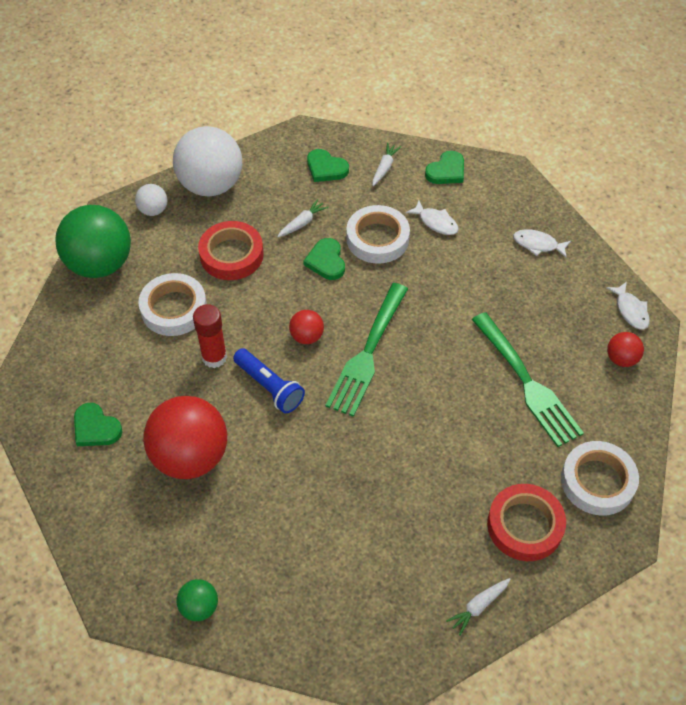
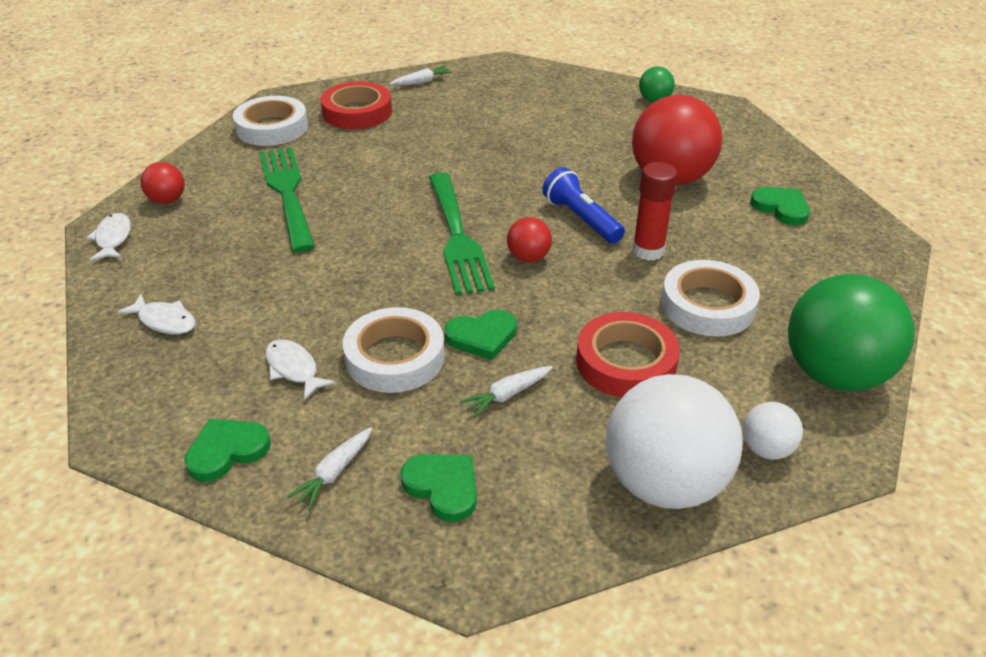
camera: 170 degrees left, 15 degrees down
green heart [303,238,345,280] -> green heart turned 75 degrees clockwise [445,310,517,360]
green fork [326,283,408,417] -> green fork turned 135 degrees clockwise [429,173,495,295]

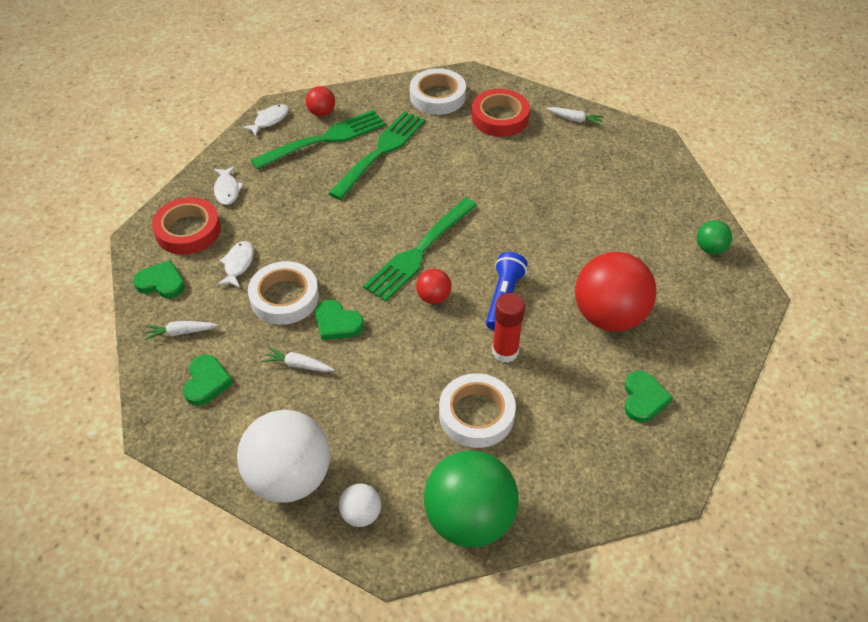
camera: 50 degrees right, 10 degrees up
red tape [576,312,680,397] -> red tape moved to [152,197,221,255]
none -> green fork [251,110,386,169]

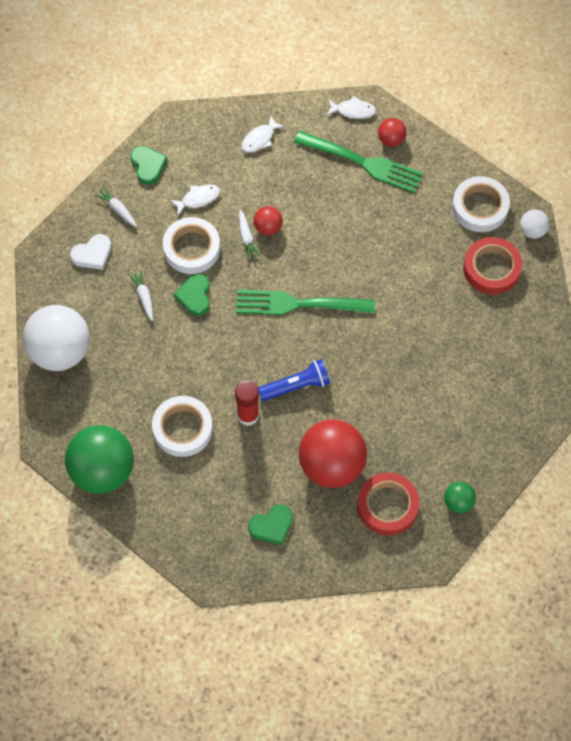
camera: 55 degrees right, 15 degrees up
red tape [152,197,221,255] -> red tape moved to [357,472,419,535]
green heart [183,354,233,406] -> white heart [70,234,112,270]
green fork [328,111,425,200] -> none
white ball [339,484,381,527] -> white ball moved to [520,209,550,239]
red ball [416,269,452,304] -> red ball moved to [254,206,283,235]
white carrot [546,107,604,126] -> white carrot moved to [239,210,261,260]

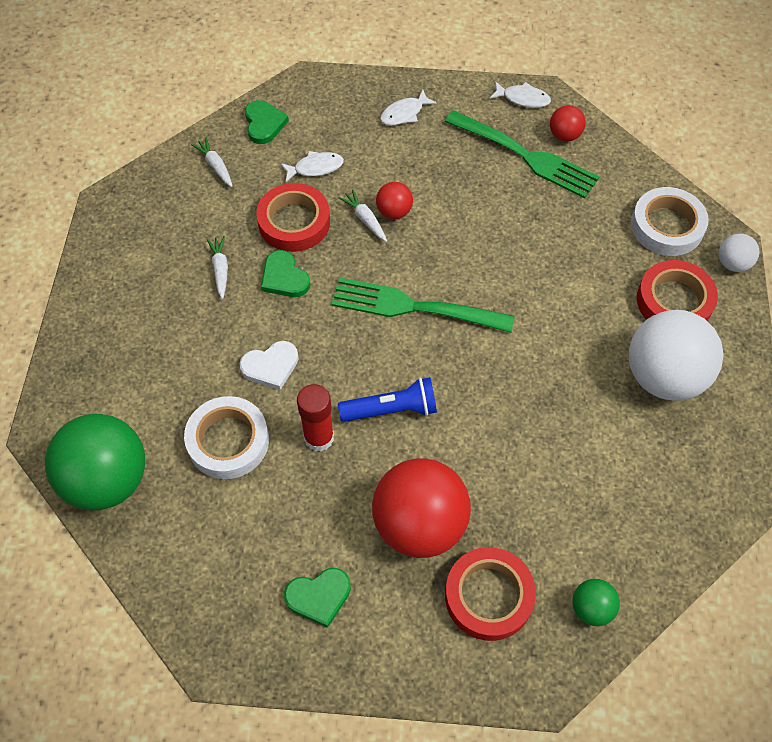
camera: 10 degrees right, 5 degrees down
white ball [23,305,90,371] -> white ball moved to [629,310,724,401]
white heart [70,234,112,270] -> white heart moved to [239,341,299,390]
white tape [163,217,220,274] -> red tape [256,183,330,252]
green heart [174,274,210,316] -> green heart turned 45 degrees counterclockwise [261,250,310,297]
white carrot [239,210,261,260] -> white carrot turned 150 degrees clockwise [339,190,387,242]

